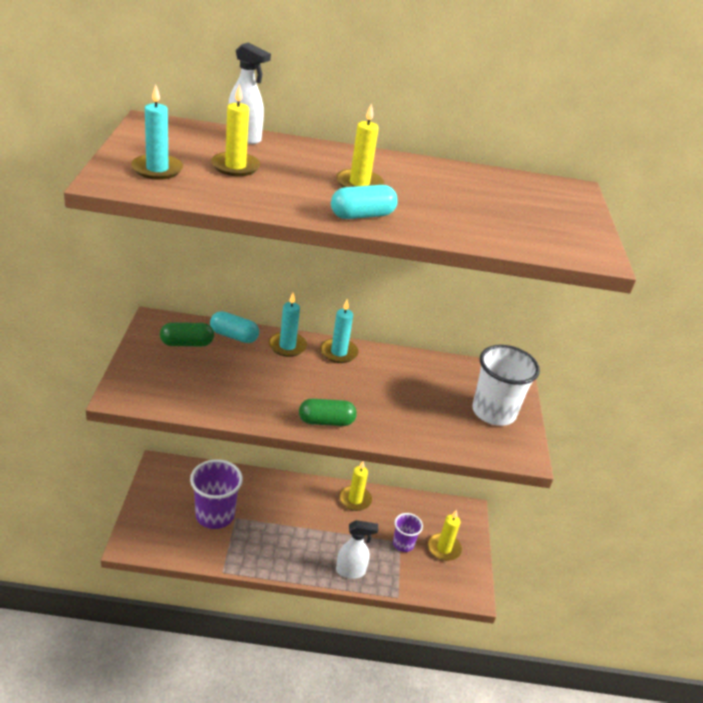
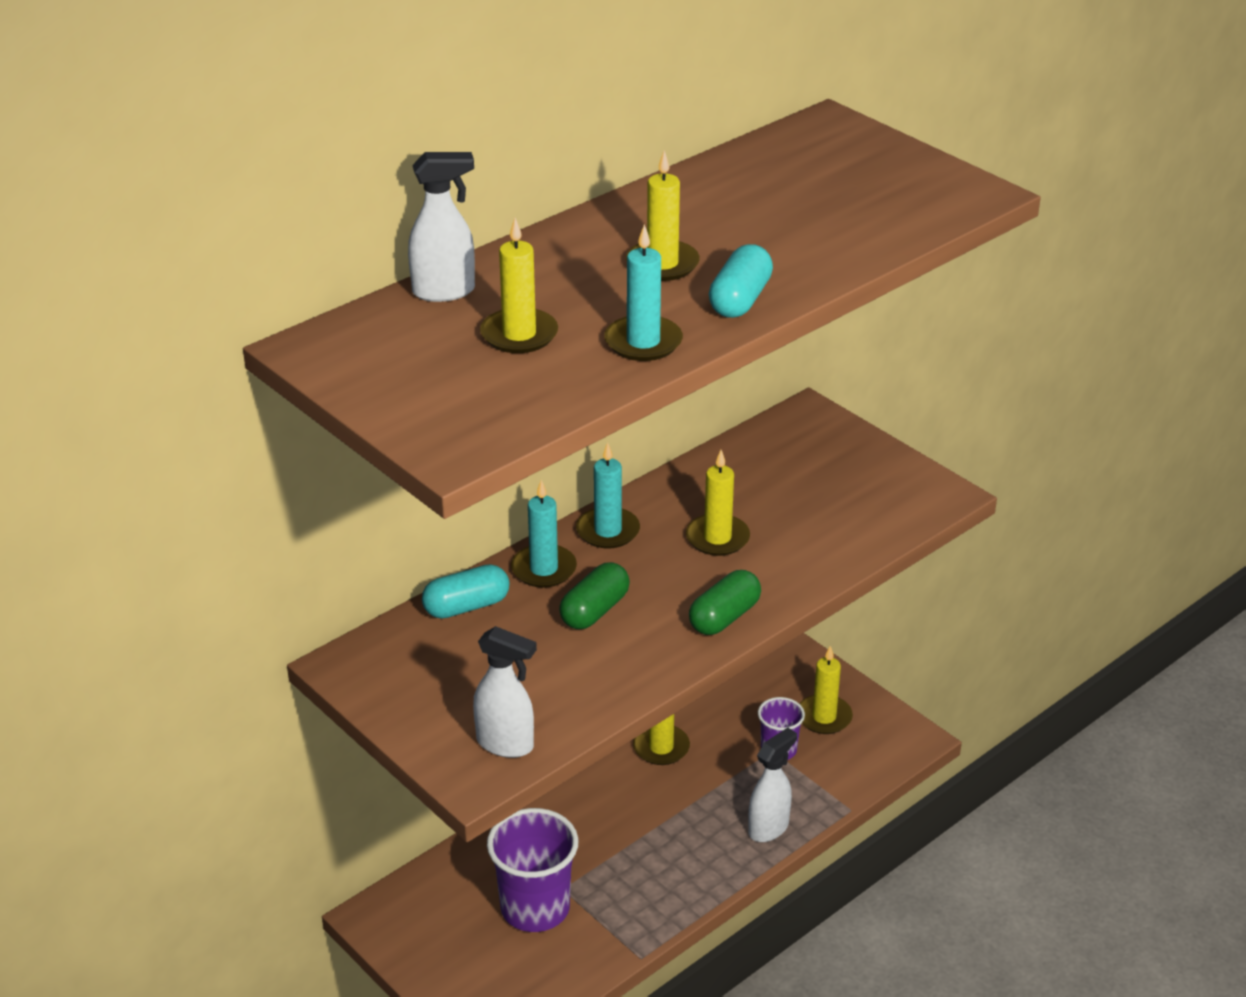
camera: 40 degrees left, 0 degrees up
turquoise candle [131,84,183,180] -> turquoise candle moved to [604,224,683,361]
green capsule [160,322,214,347] -> green capsule moved to [559,562,630,629]
white cup [472,345,540,426] -> none
none -> white spray bottle [473,626,537,758]
none -> yellow candle [686,450,750,556]

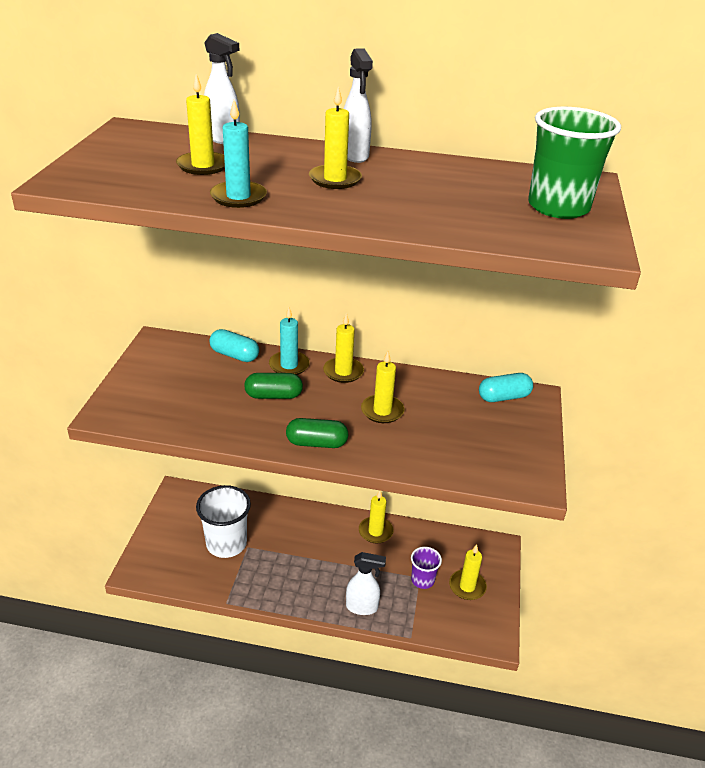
camera: 50 degrees right, 0 degrees up
white spray bottle [473,626,537,758] -> white spray bottle moved to [344,48,373,163]
purple cup [487,808,578,932] -> white cup [196,485,251,558]
turquoise candle [576,442,640,548] -> yellow candle [323,313,364,383]
turquoise capsule [709,244,773,318] -> turquoise capsule moved to [479,373,533,402]
none -> green cup [528,107,621,219]

